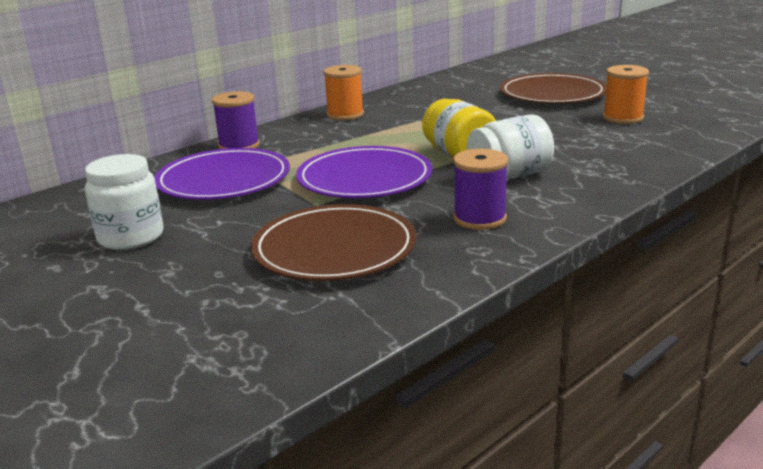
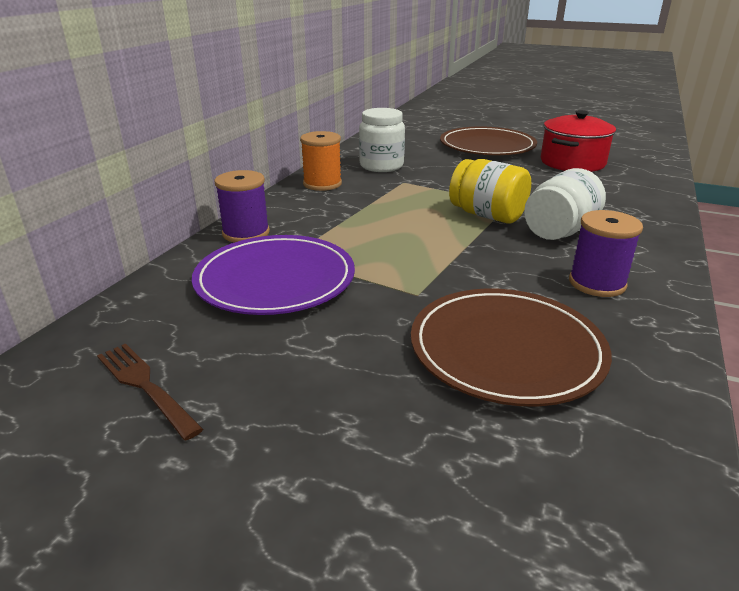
camera: 25 degrees left, 5 degrees up
white jar [85,154,164,250] -> white jar moved to [359,108,405,172]
purple plate [296,146,432,198] -> none
orange spool [603,65,649,124] -> red pot [541,110,616,172]
none -> brown fork [97,344,203,440]

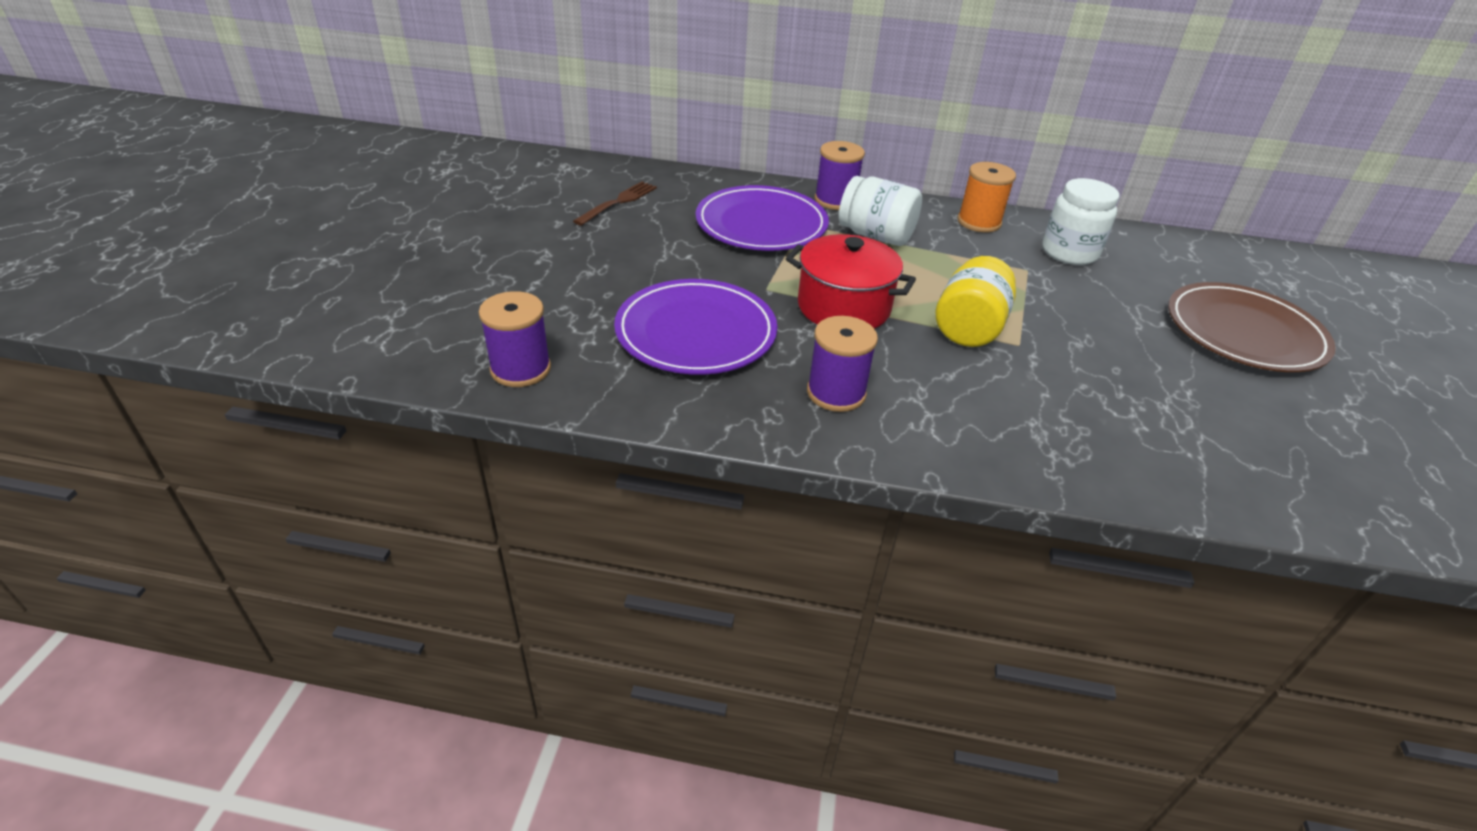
camera: 75 degrees right, 10 degrees up
brown plate [411,289,612,406] -> purple plate [614,279,777,375]
white jar [524,168,606,240] -> white jar moved to [839,176,922,246]
red pot [541,110,616,172] -> red pot moved to [786,234,916,329]
none -> purple spool [479,291,551,387]

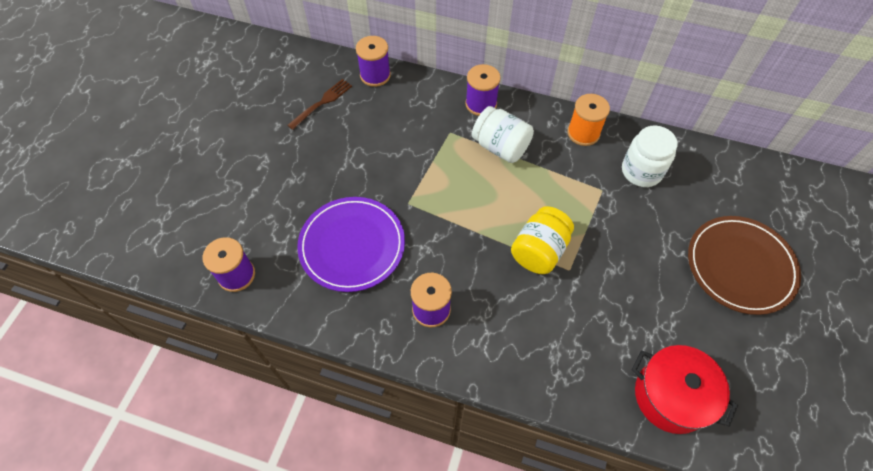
camera: 10 degrees right, 20 degrees up
purple plate [696,185,829,251] -> none
red pot [786,234,916,329] -> red pot moved to [632,345,738,434]
none -> purple spool [356,36,391,87]

